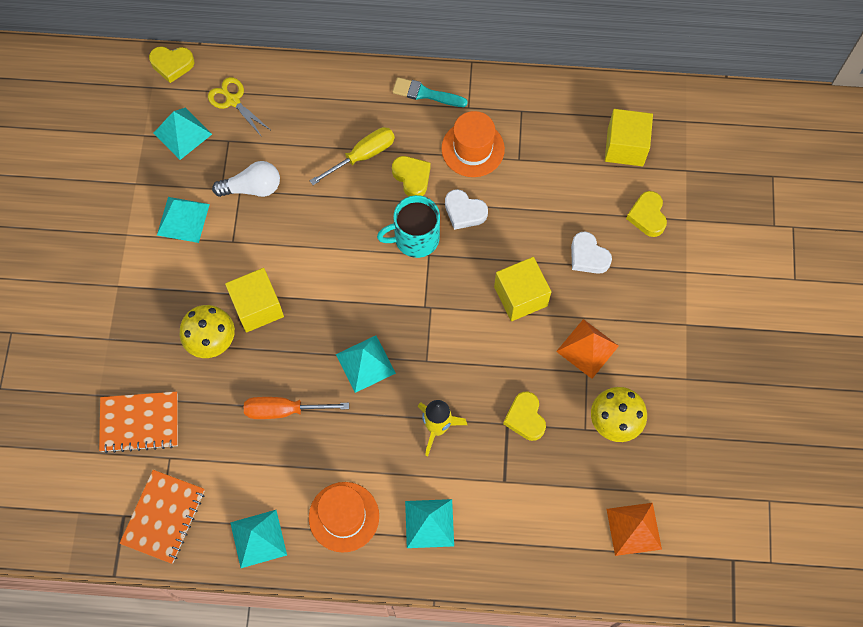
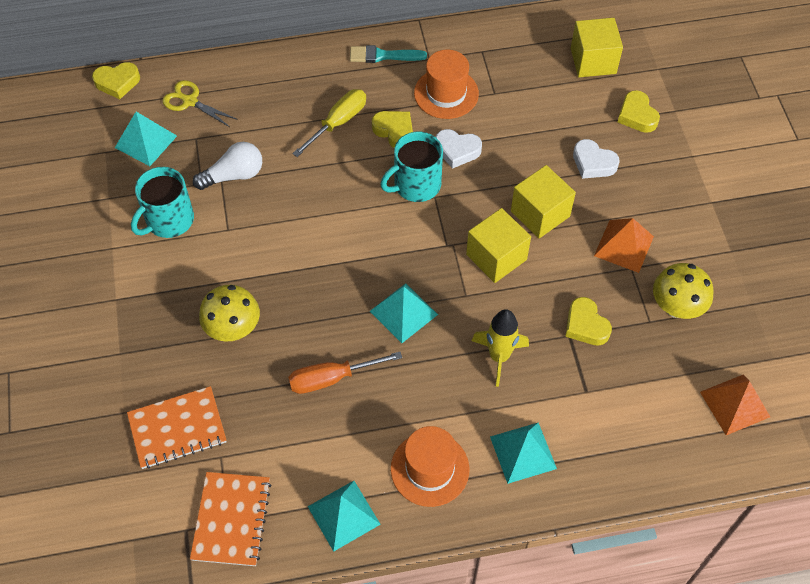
camera: 15 degrees left, 10 degrees down
turquoise pyramid [157,197,210,243] -> turquoise mug [131,167,194,238]
yellow cube [225,268,284,333] -> yellow cube moved to [466,208,531,283]

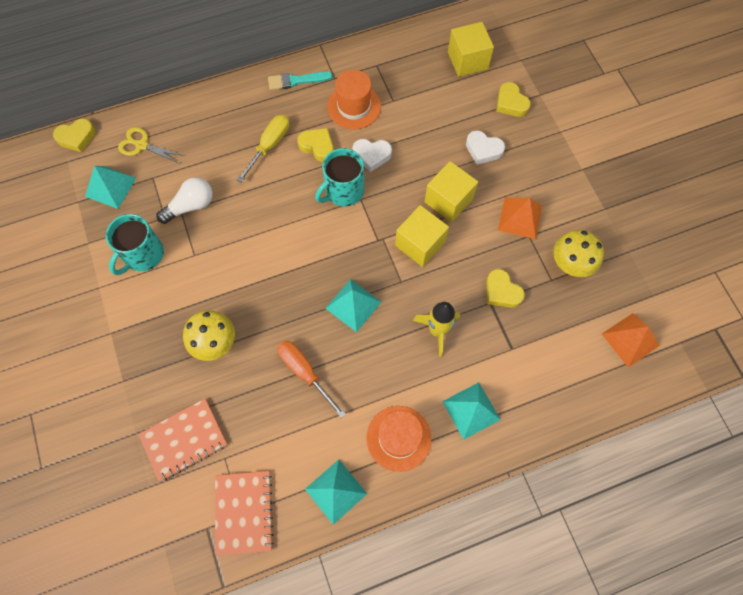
camera: 10 degrees left, 10 degrees up
orange screwdriver [288,352,402,394] -> orange screwdriver turned 75 degrees clockwise [277,341,346,418]

